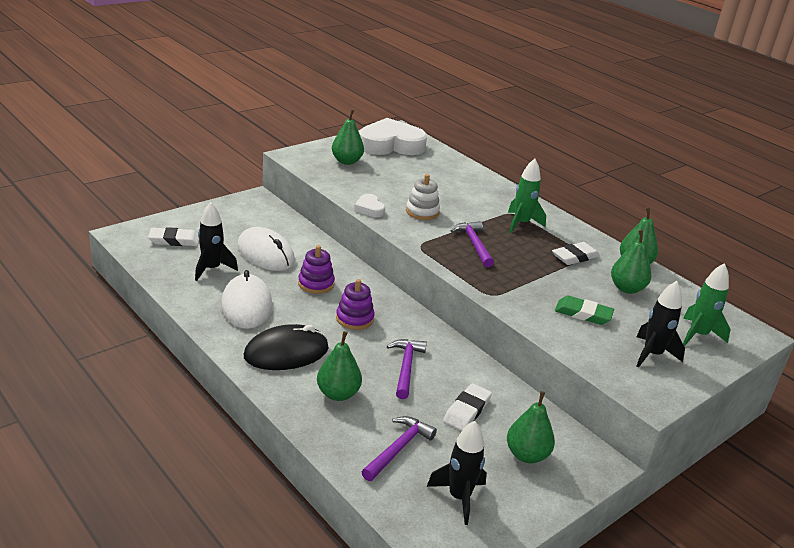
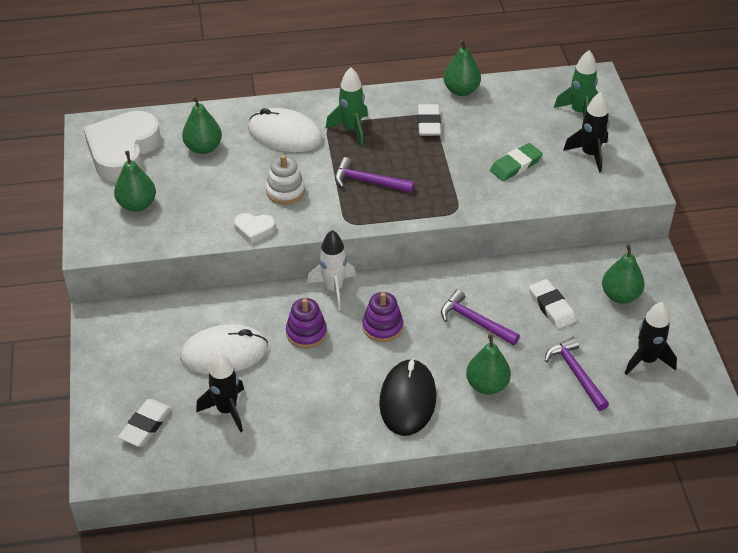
camera: 55 degrees left, 15 degrees up
white mouse [221,270,272,329] -> white mouse moved to [248,108,323,152]
green pear [611,230,651,294] -> green pear moved to [182,96,222,154]
none -> white rocket [307,230,356,310]

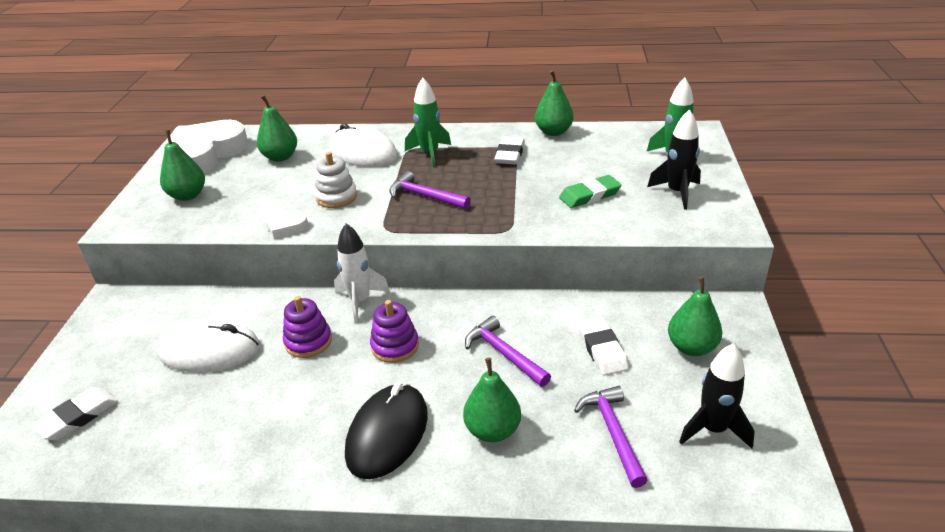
camera: 15 degrees right, 10 degrees down
black rocket [196,353,244,432] -> none

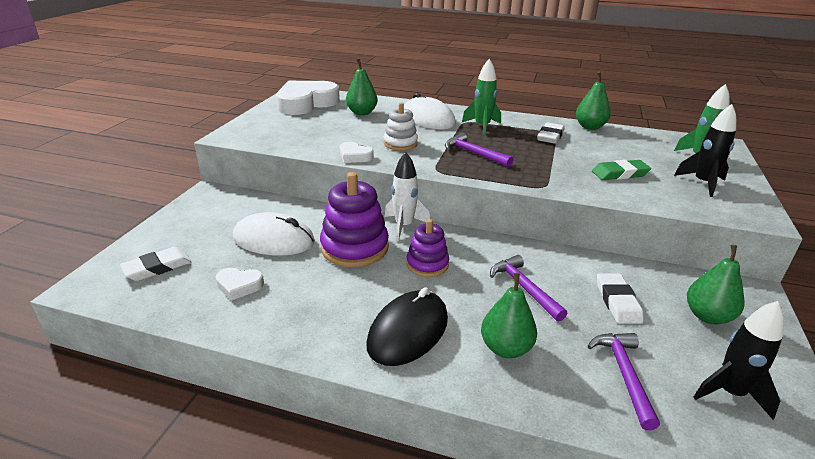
camera: 10 degrees right, 5 degrees down
green pear [160,130,205,201] -> none
purple stacking toy [283,296,332,358] -> purple stacking toy [320,172,389,267], size x1.66
none -> white heart [216,268,264,301]

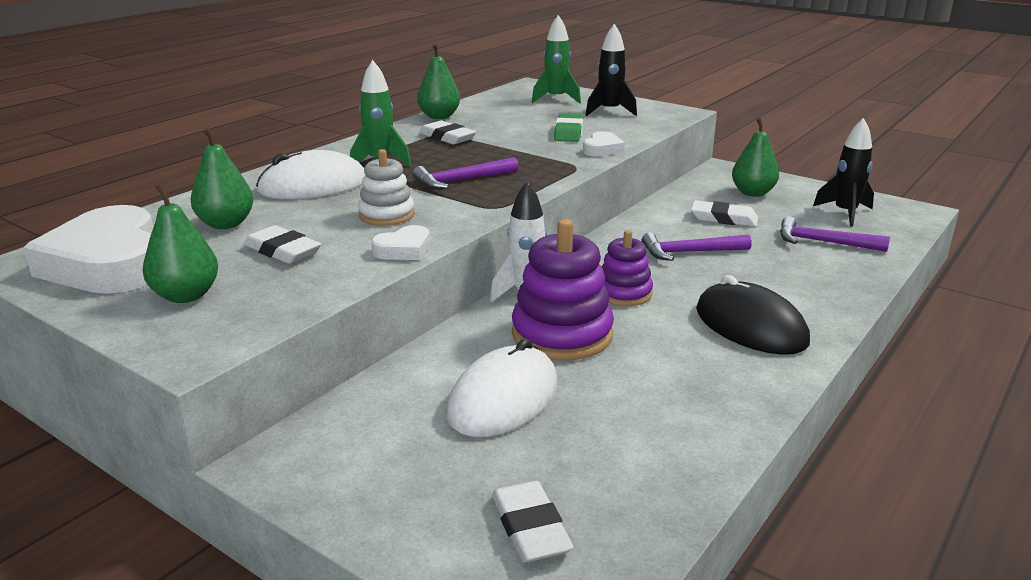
camera: 70 degrees left, 5 degrees down
white heart [216,268,264,301] -> white heart moved to [583,131,625,156]
green pear [481,273,537,358] -> green pear moved to [143,183,218,303]
none -> white eraser [244,225,321,264]

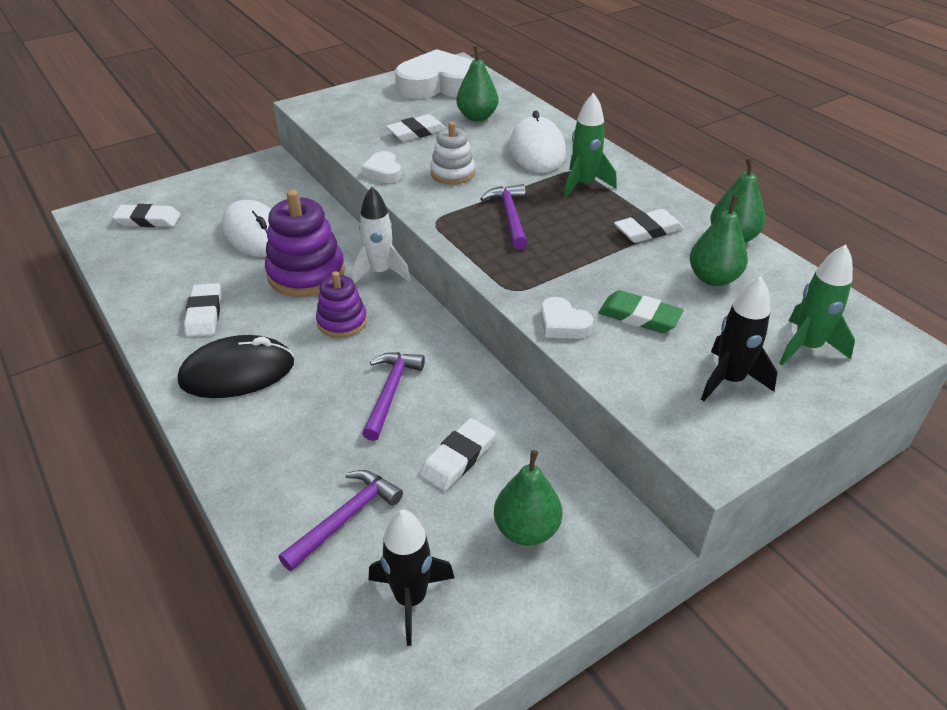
camera: 110 degrees right, 15 degrees up
green pear [143,183,218,303] -> green pear moved to [690,195,748,286]
none -> white eraser [184,283,222,337]

